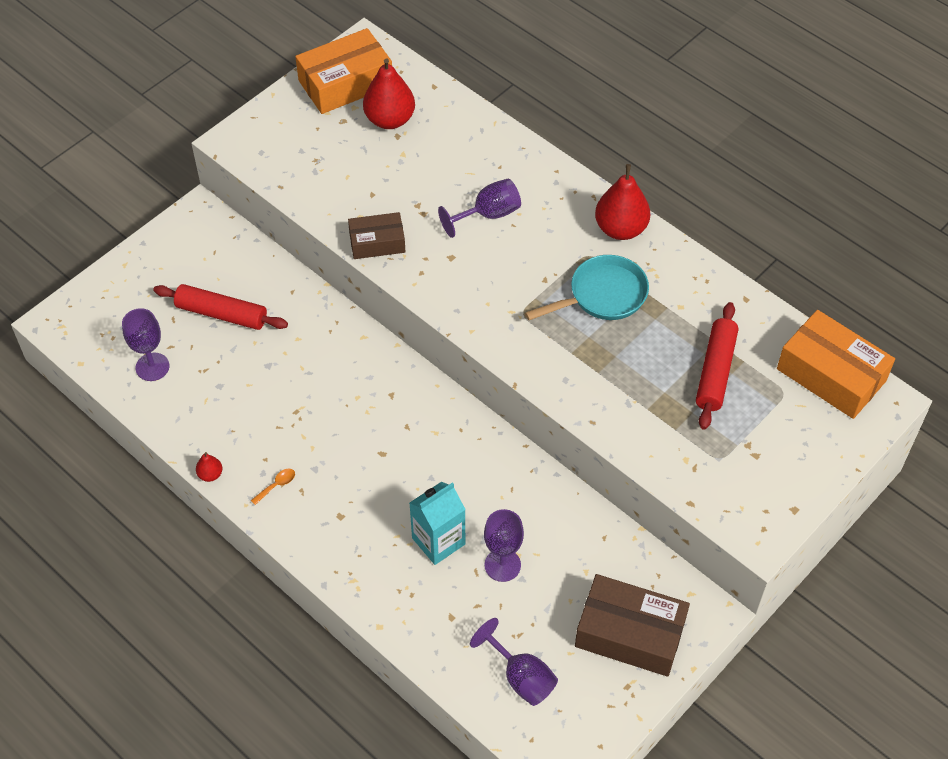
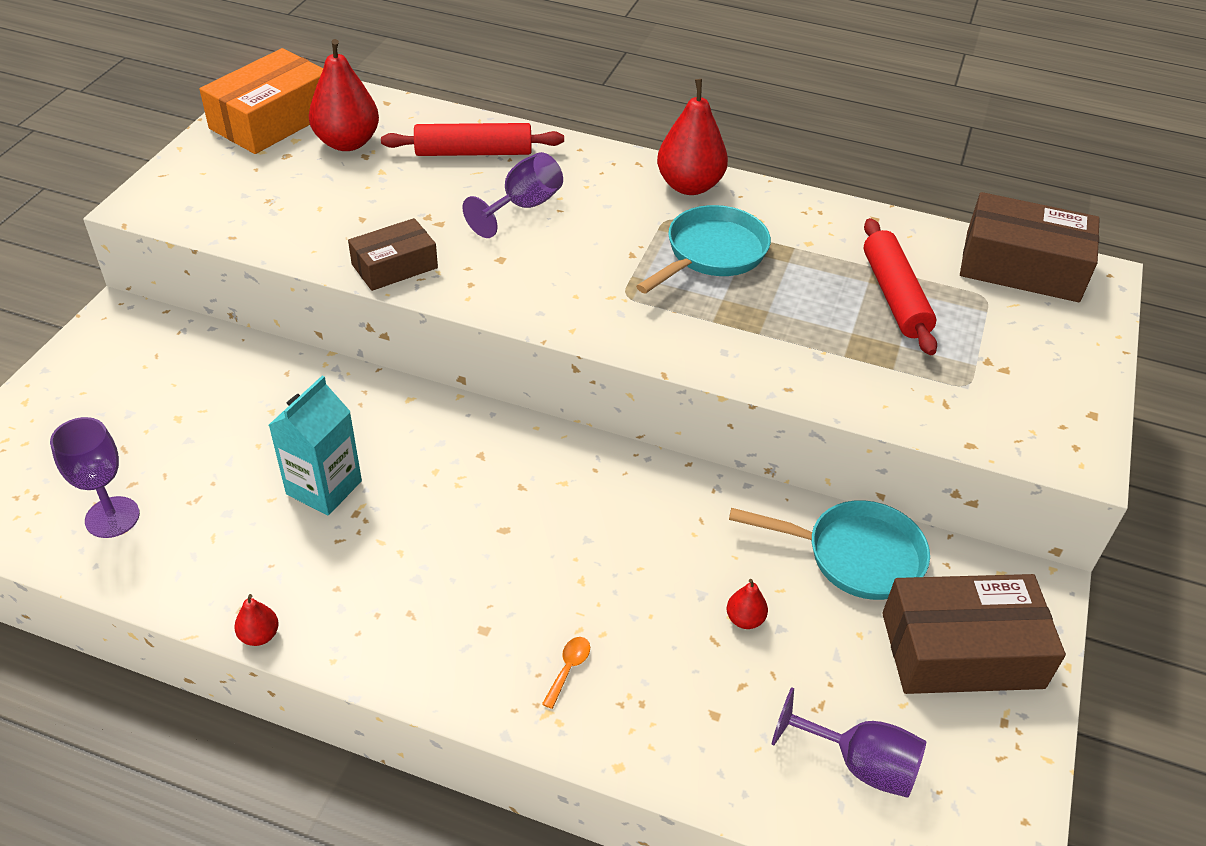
camera: 25 degrees left, 10 degrees down
red rolling pin [153,284,288,330] -> red rolling pin moved to [381,123,564,156]
orange spoon [251,469,295,505] -> orange spoon moved to [542,637,590,709]
turquoise carton [410,482,466,565] -> turquoise carton moved to [269,376,362,515]
purple goblet [484,509,524,582] -> red pear [727,579,768,629]
orange box [777,310,895,419] -> brown box [960,192,1100,302]
none -> turquoise pan [729,500,930,600]

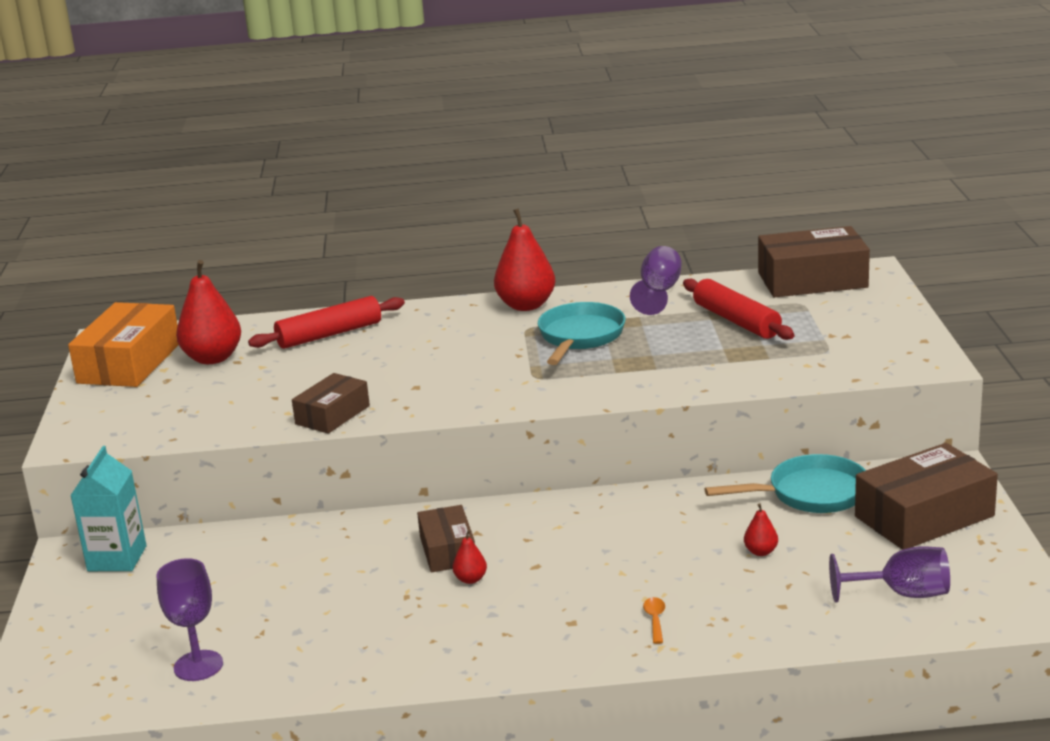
camera: 20 degrees left, 20 degrees down
red pear [234,594,279,646] -> red pear moved to [452,530,487,584]
turquoise carton [269,376,362,515] -> turquoise carton moved to [70,446,146,571]
purple goblet [462,152,563,238] -> purple goblet moved to [630,246,682,315]
none -> brown box [417,505,475,573]

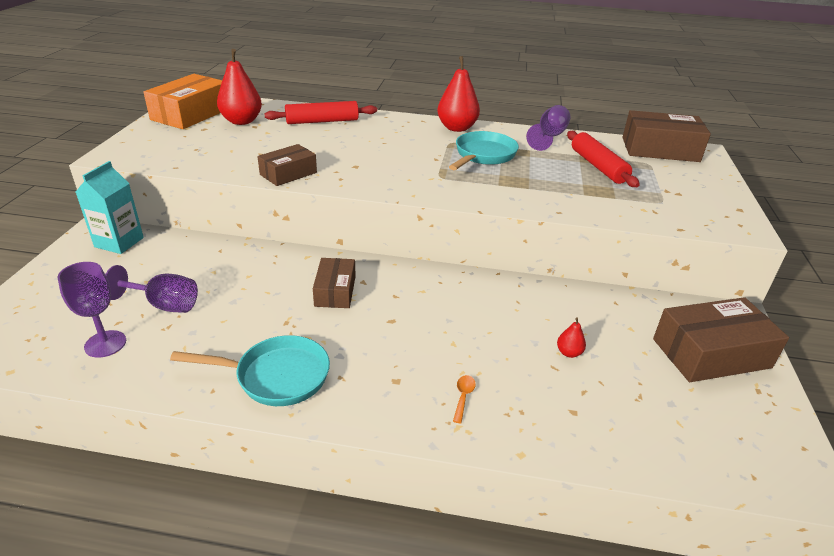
camera: 10 degrees right, 10 degrees up
red pear [452,530,487,584] -> none
turquoise pan [705,454,866,513] -> turquoise pan moved to [170,335,330,406]
purple goblet [829,546,950,602] -> purple goblet moved to [105,265,198,313]

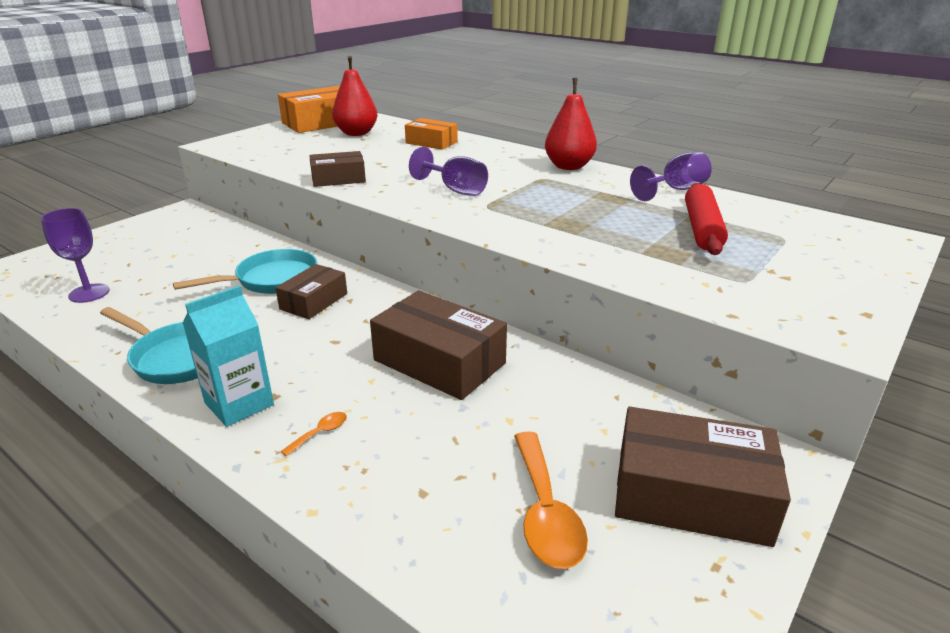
camera: 30 degrees right, 5 degrees down
turquoise carton [76,161,144,254] -> turquoise carton moved to [183,285,274,427]
purple goblet [105,265,198,313] -> purple goblet moved to [409,147,488,196]
red rolling pin [264,101,377,124] -> orange box [405,118,458,150]
turquoise pan [449,131,519,170] -> turquoise pan moved to [173,249,317,294]
red pear [557,318,586,358] -> none
brown box [622,110,711,162] -> brown box moved to [370,290,507,400]
none -> orange spoon [514,432,588,569]

